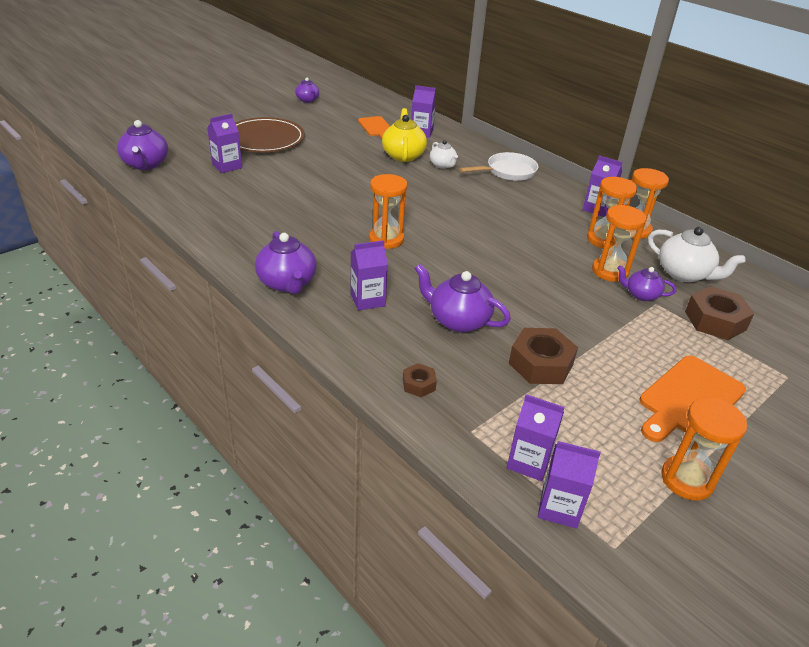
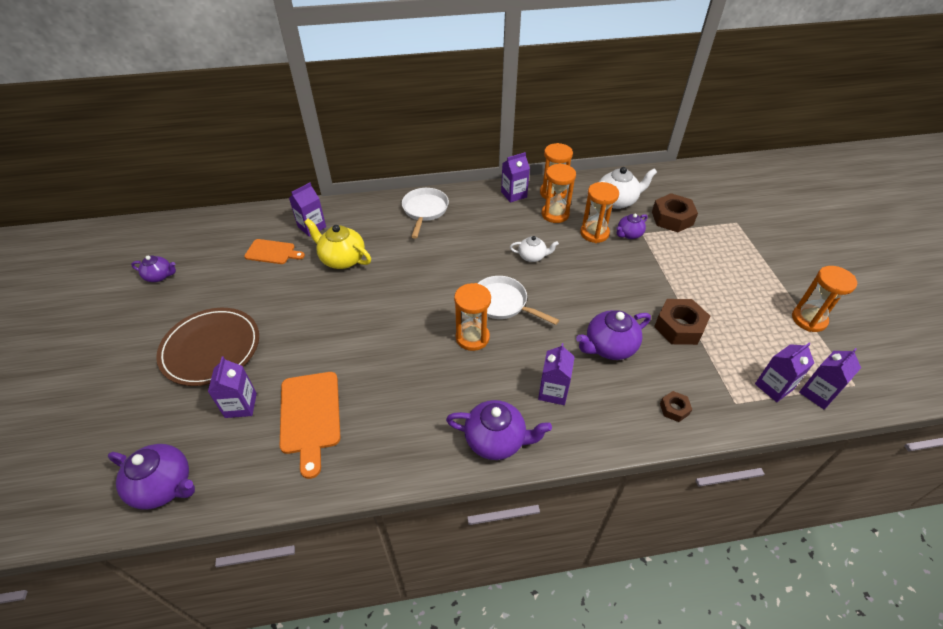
camera: 55 degrees left, 10 degrees up
white teapot [430,140,458,169] -> white teapot moved to [510,236,559,262]
orange cutting board [640,356,746,442] -> orange cutting board moved to [280,372,341,479]
none -> white pan [478,276,559,325]

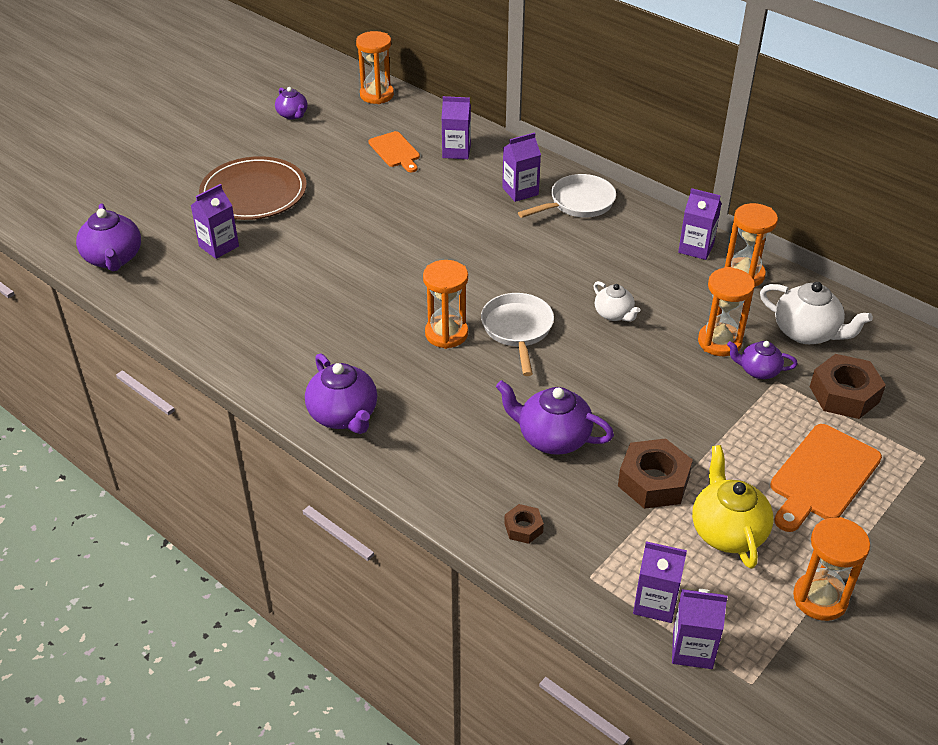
camera: 50 degrees right, 5 degrees down
orange cutting board [280,372,341,479] -> orange cutting board moved to [770,424,882,532]
yellow teapot [304,219,371,269] -> yellow teapot moved to [692,445,773,569]
purple carton [538,343,575,405] -> purple carton moved to [502,132,541,202]
orange hourglass [542,163,576,223] -> orange hourglass moved to [356,31,394,104]

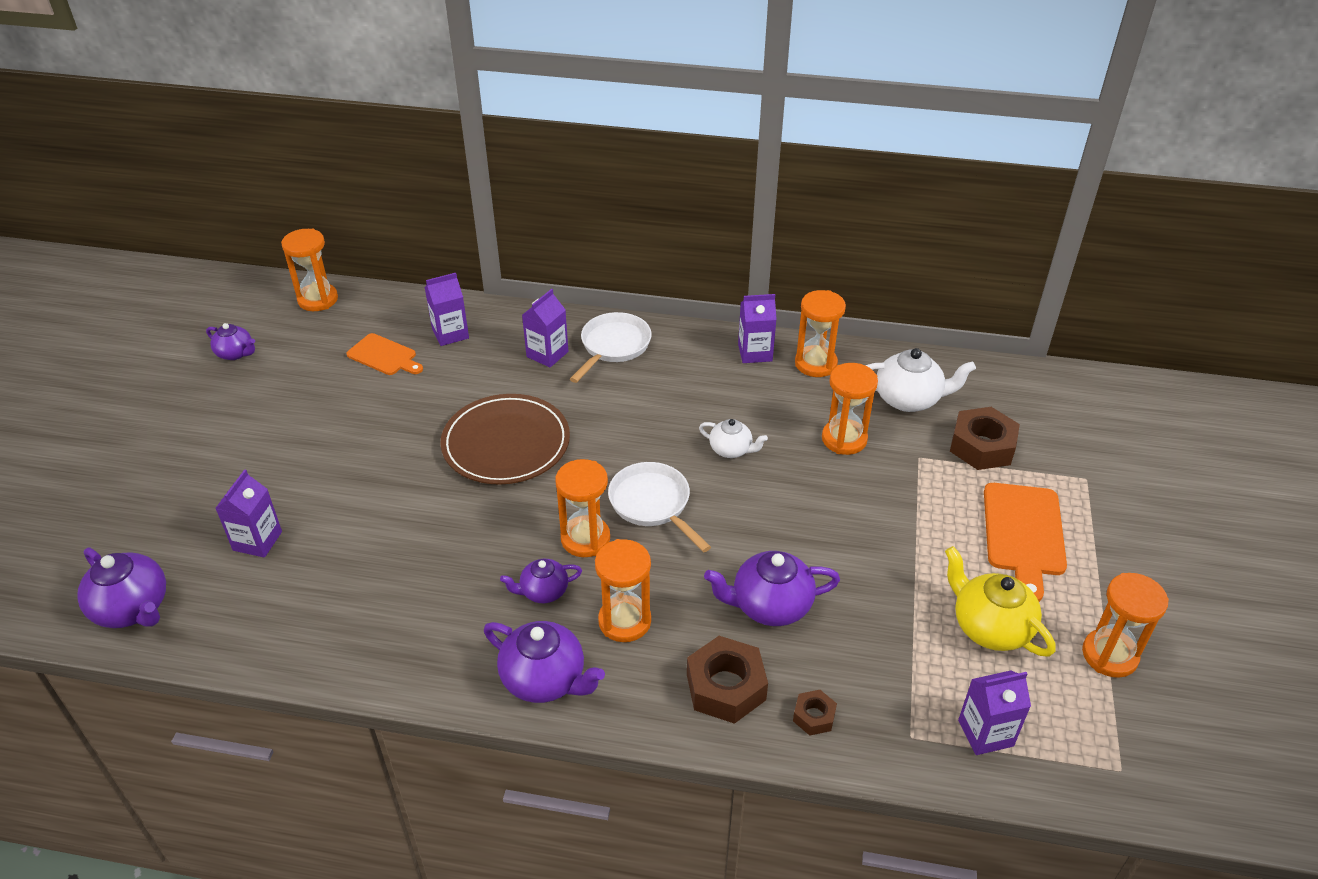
camera: 30 degrees left, 0 degrees up
brown plate [199,156,307,220] -> brown plate moved to [440,394,570,485]
brown nut [618,439,693,509] -> brown nut moved to [687,636,768,724]
purple carton [672,589,728,669] -> none
purple teapot [727,341,798,379] -> purple teapot moved to [500,559,582,603]
none -> orange hourglass [595,539,651,642]

